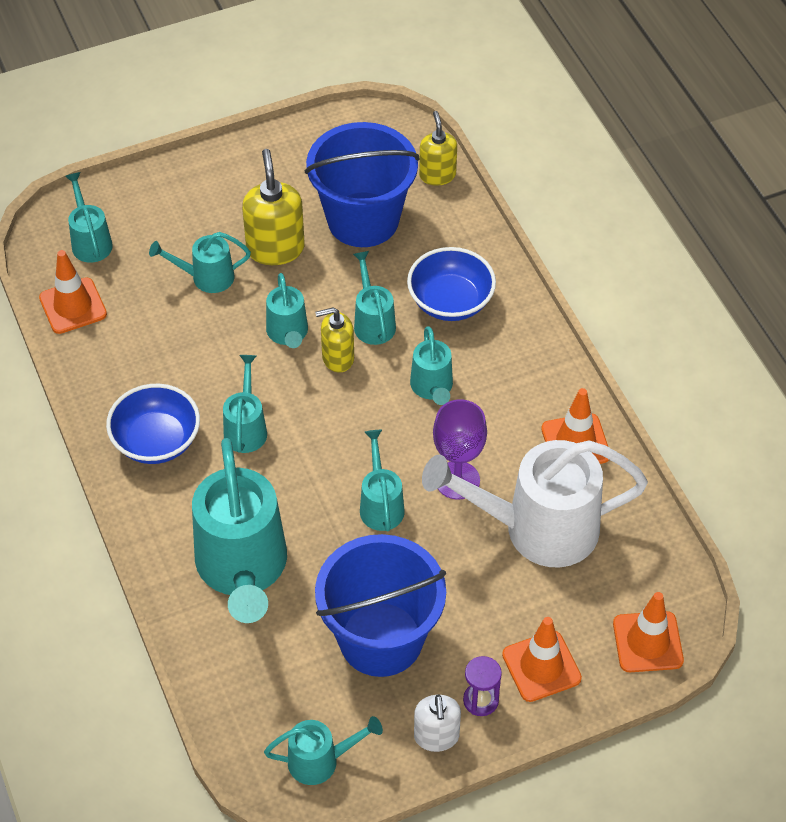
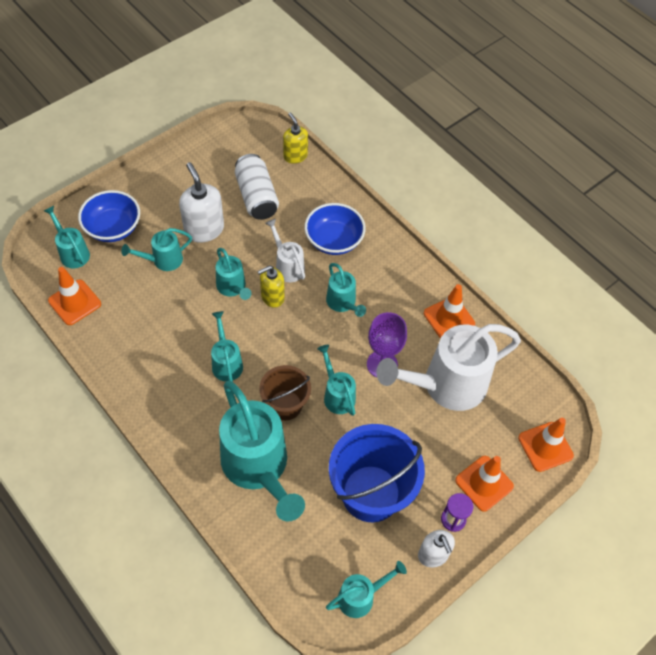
camera: 20 degrees left, 5 degrees up
blue bowl [106,384,200,464] -> blue bowl moved to [78,190,140,242]
yellow soap dispenser [242,149,305,265] -> white soap dispenser [179,162,224,243]
blue bucket [305,122,420,247] -> white can [235,154,279,220]
turquoise watering can [353,251,396,345] -> white watering can [265,219,305,282]
none -> brown bucket [259,365,311,420]

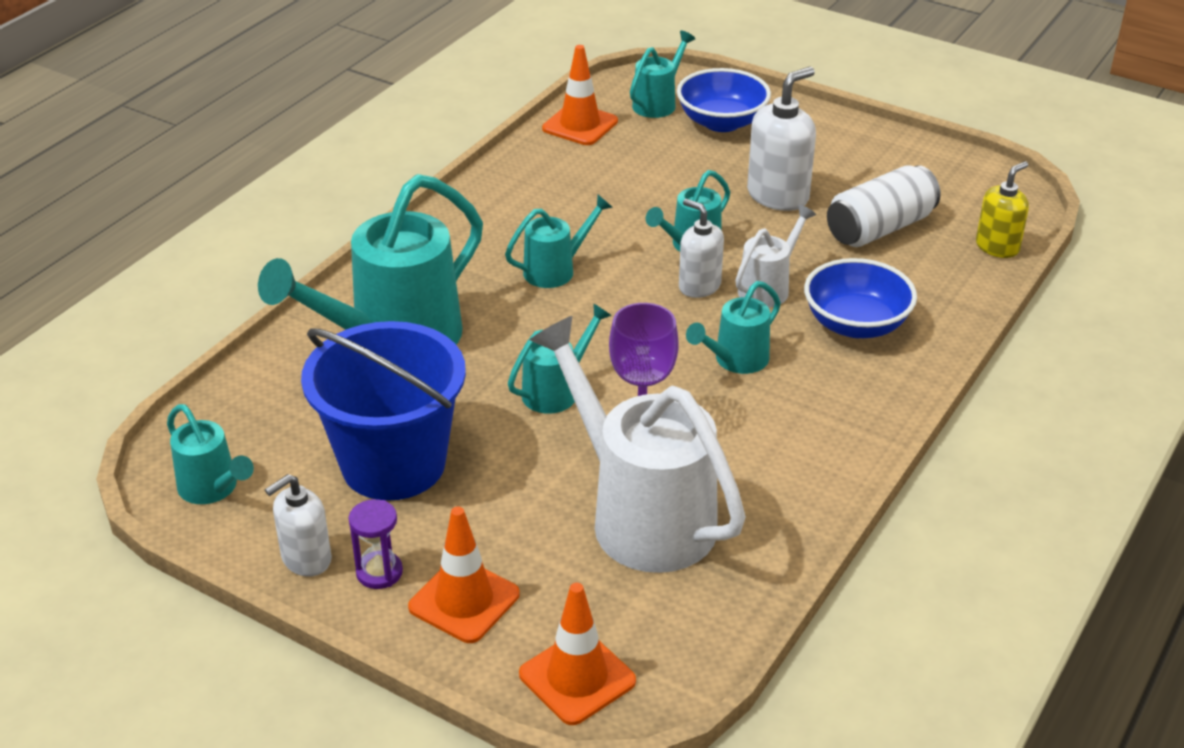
camera: 75 degrees right, 20 degrees down
turquoise watering can [121,228,192,271] -> none
yellow soap dispenser [257,265,285,308] -> white soap dispenser [679,199,724,298]
brown bucket [259,365,311,420] -> none
orange traffic cone [424,284,475,339] -> none

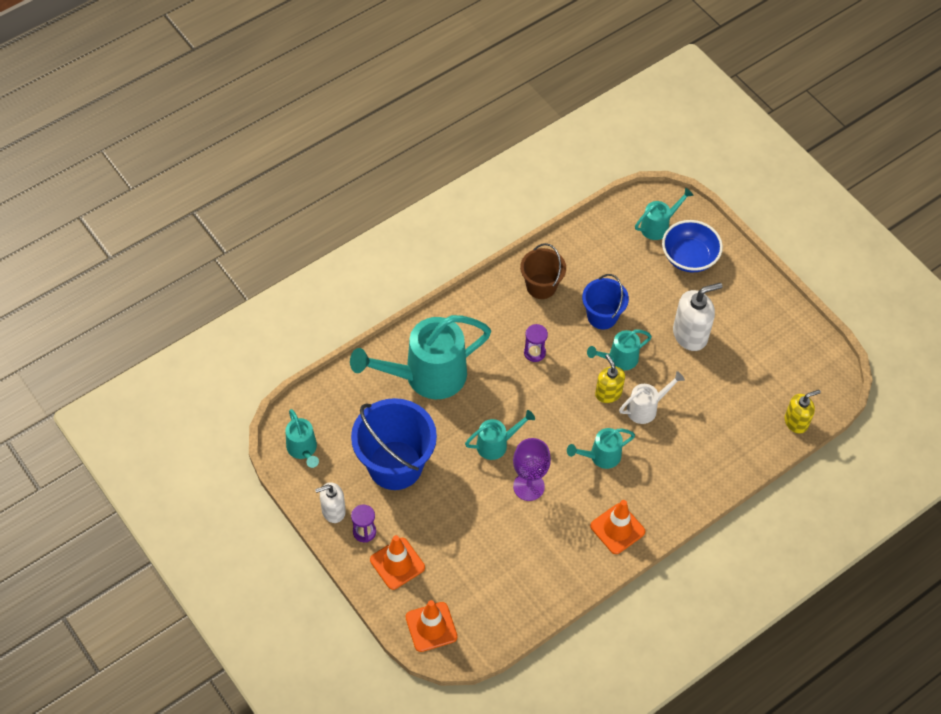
camera: 20 degrees right, 20 degrees up
turquoise watering can [505,195,612,288] -> purple hourglass [524,324,548,362]
white watering can [530,316,746,573] -> none
orange traffic cone [542,45,618,145] -> orange traffic cone moved to [590,500,645,554]
white soap dispenser [679,199,724,298] -> yellow soap dispenser [595,354,625,403]
blue bowl [804,258,917,338] -> none
white can [827,165,941,247] -> none
none -> brown bucket [520,243,566,299]
none -> blue bucket [582,274,629,329]

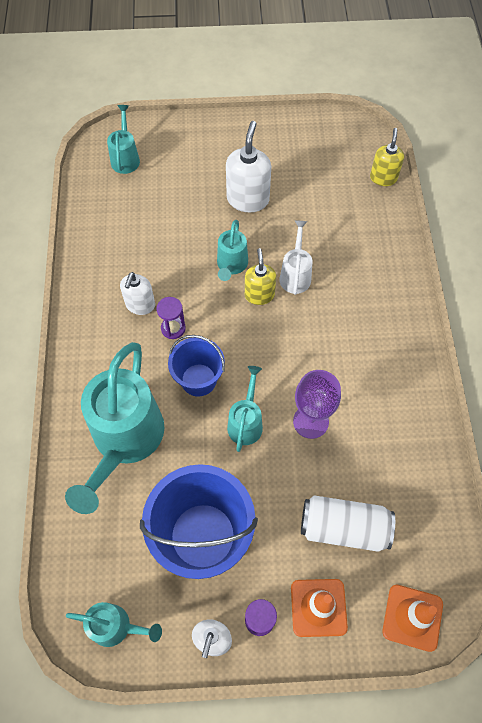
camera: 55 degrees left, 5 degrees up
brown bucket [520,243,566,299] -> none
turquoise watering can [567,428,635,469] -> none
blue bucket [582,274,629,329] -> blue bucket moved to [168,335,225,397]
orange traffic cone [590,500,645,554] -> none
yellow soap dispenser [595,354,625,403] -> yellow soap dispenser turned 75 degrees clockwise [245,248,276,305]
blue bowl [662,220,723,272] -> none
none -> white soap dispenser [120,272,155,315]
none -> white can [301,495,395,552]

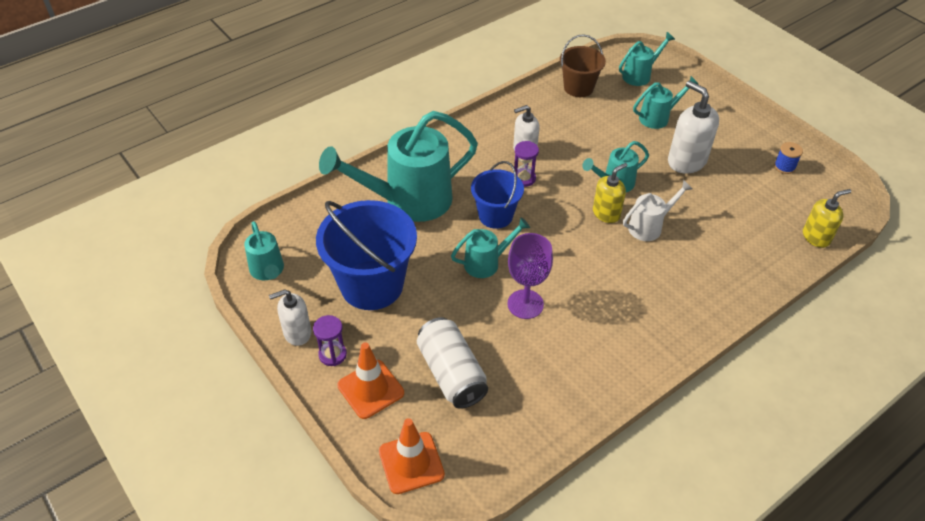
camera: 55 degrees right, 15 degrees down
white soap dispenser [226,121,271,213] -> white soap dispenser turned 105 degrees counterclockwise [668,81,719,174]
none -> brown bucket [560,34,606,97]
none -> turquoise watering can [633,76,699,129]
none -> blue spool [774,142,803,174]

